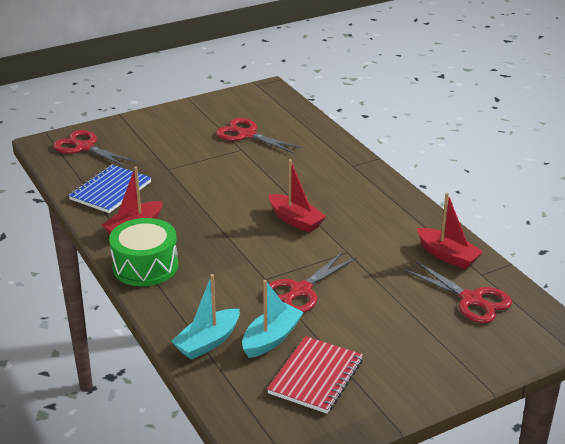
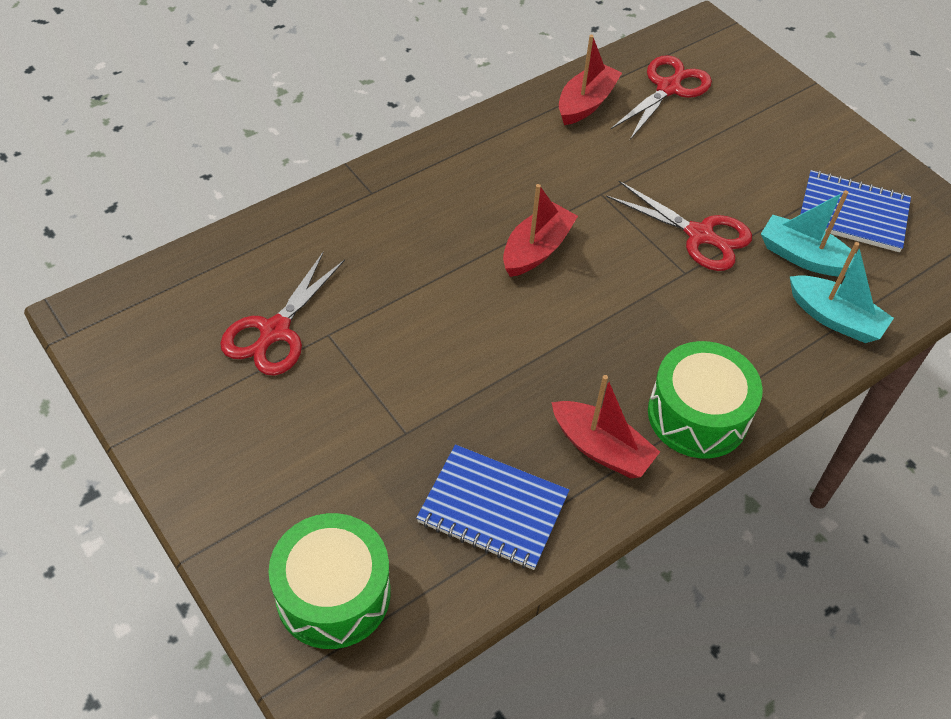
camera: 100 degrees left, 20 degrees up
red scissors [53,130,137,167] -> green drum [269,513,391,649]
red notebook [267,336,363,414] -> blue notebook [800,170,911,252]

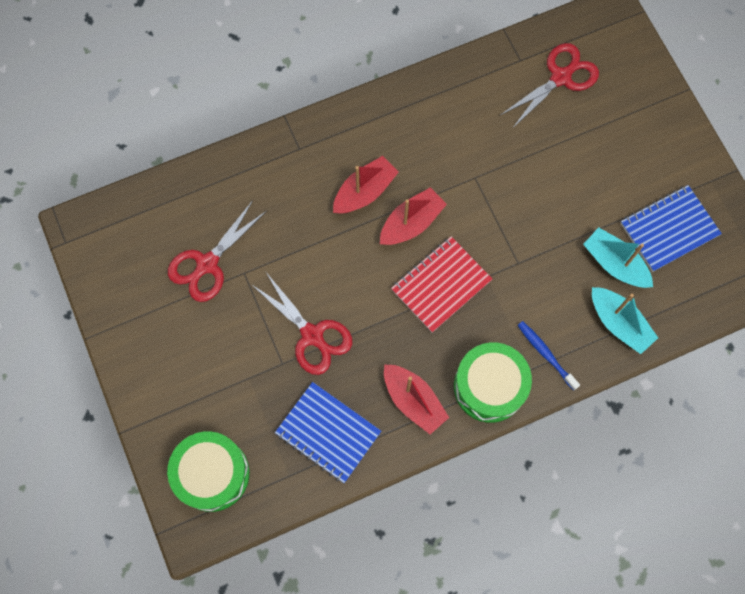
camera: 15 degrees right, 20 degrees up
red boat [559,35,622,125] -> red boat moved to [333,156,399,214]
red scissors [606,181,752,271] -> red scissors moved to [251,271,352,375]
blue notebook [800,170,911,252] -> blue notebook turned 60 degrees counterclockwise [620,185,722,272]
none -> red notebook [391,237,492,333]
none -> blue toothbrush [517,321,580,391]

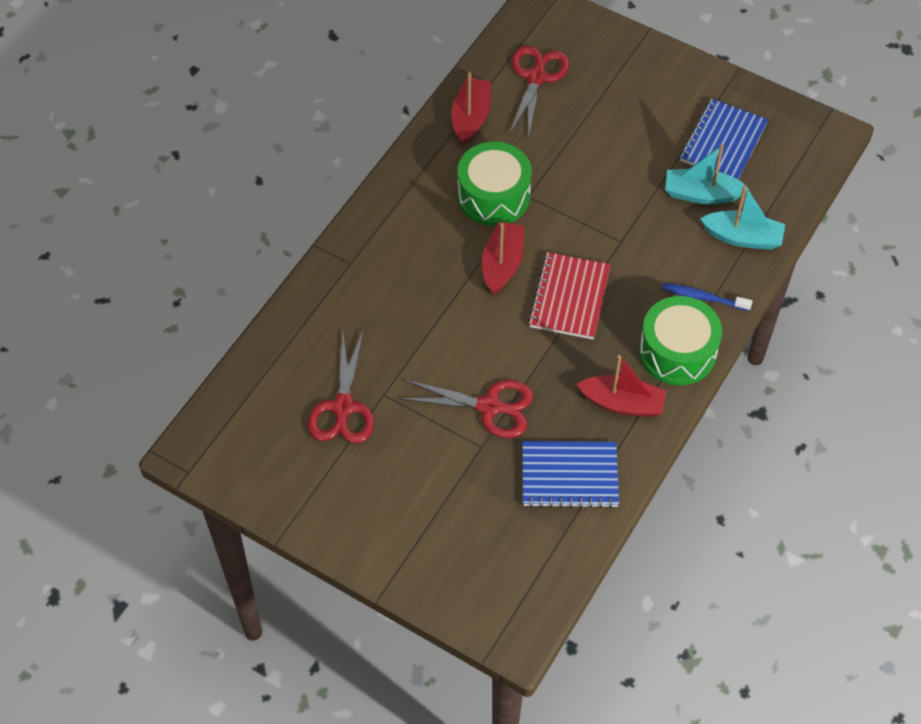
camera: 35 degrees left, 15 degrees down
green drum [167,431,249,512] -> green drum moved to [458,142,532,226]
red boat [333,156,399,214] -> red boat moved to [451,72,491,145]

